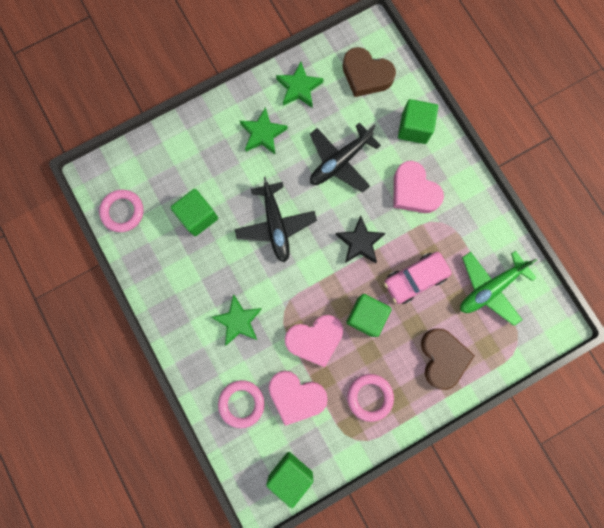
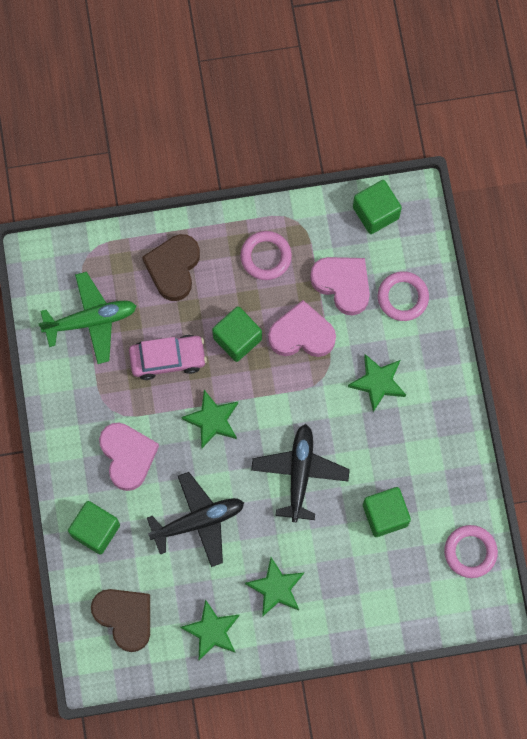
camera: 160 degrees left, 5 degrees down
black star [335,216,386,263] -> green star [181,390,238,448]

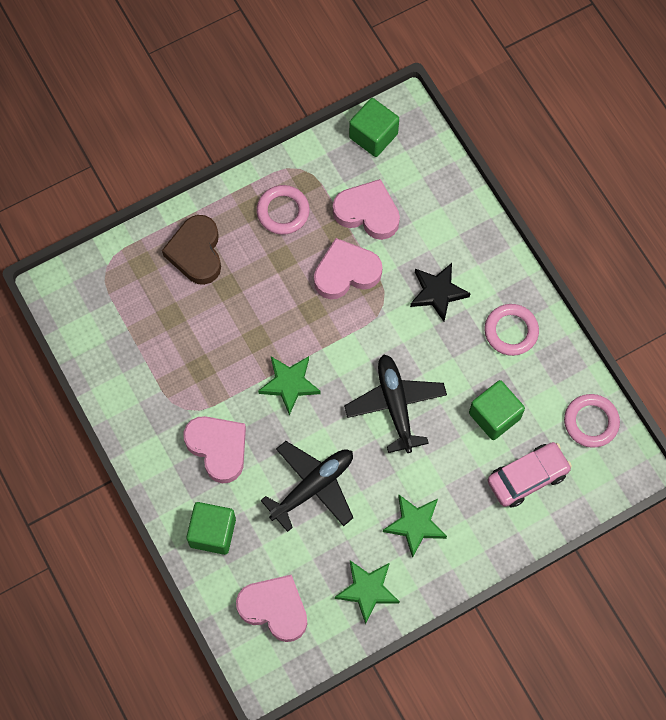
camera: 20 degrees left, 5 degrees down
green plane [38,272,136,364] -> none
brown heart [91,589,150,652] -> pink heart [236,575,307,642]
pink car [129,335,207,380] -> pink car moved to [487,442,572,508]
green cube [212,306,262,362] -> none
green star [348,354,406,412] -> black star [410,263,471,321]
pink ring [378,271,429,321] -> pink ring moved to [484,304,539,356]

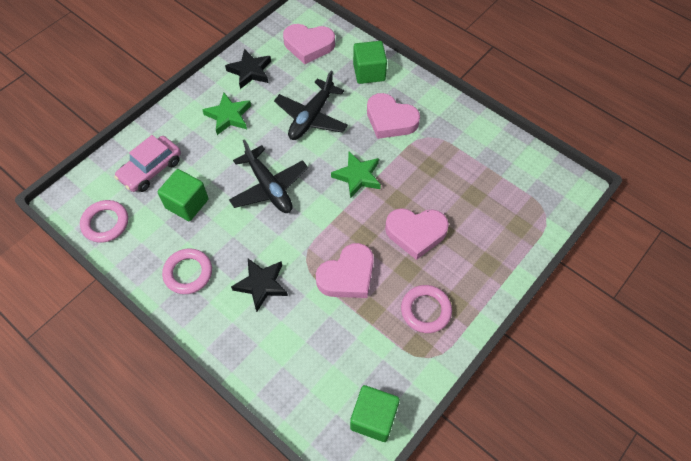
camera: 160 degrees right, 10 degrees down
brown heart [162,215,221,285] -> none
pink heart [333,179,400,240] -> pink heart moved to [385,208,449,260]
green star [335,560,400,625] -> black star [225,49,271,89]

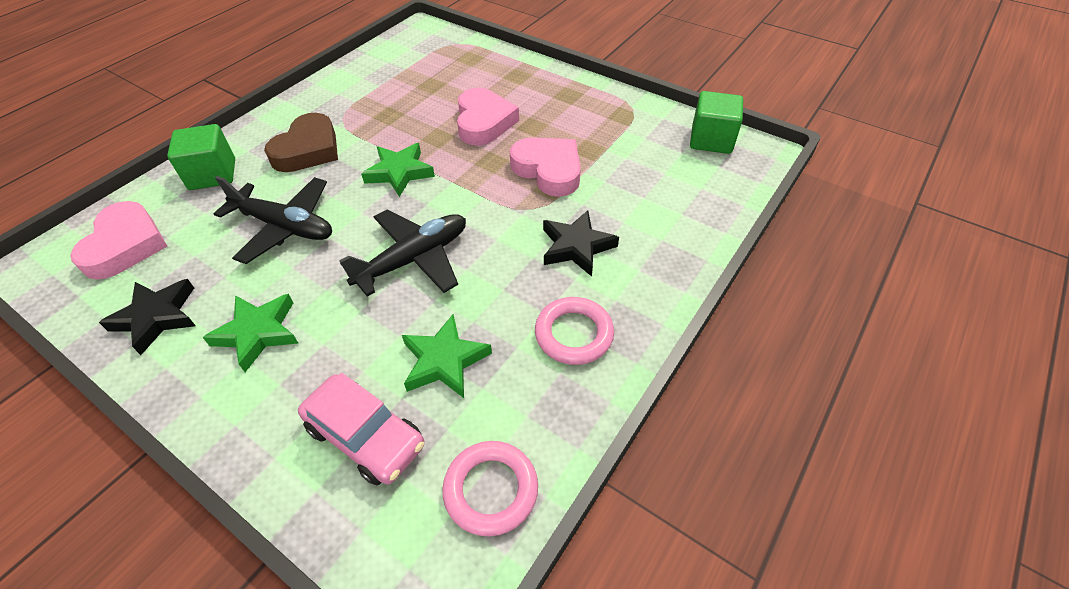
camera: 95 degrees left, 10 degrees down
green cube [158,169,208,221] -> green star [402,314,492,398]
pink heart [367,93,420,139] -> brown heart [264,113,338,172]
pink ring [401,285,452,333] -> none

